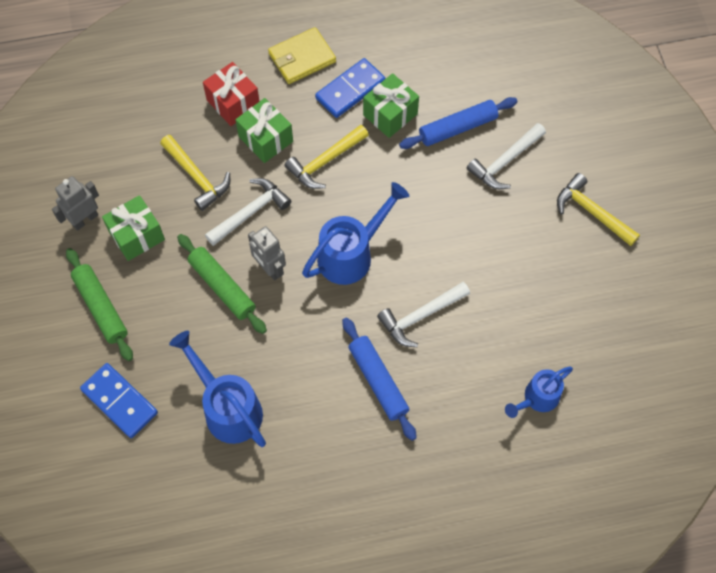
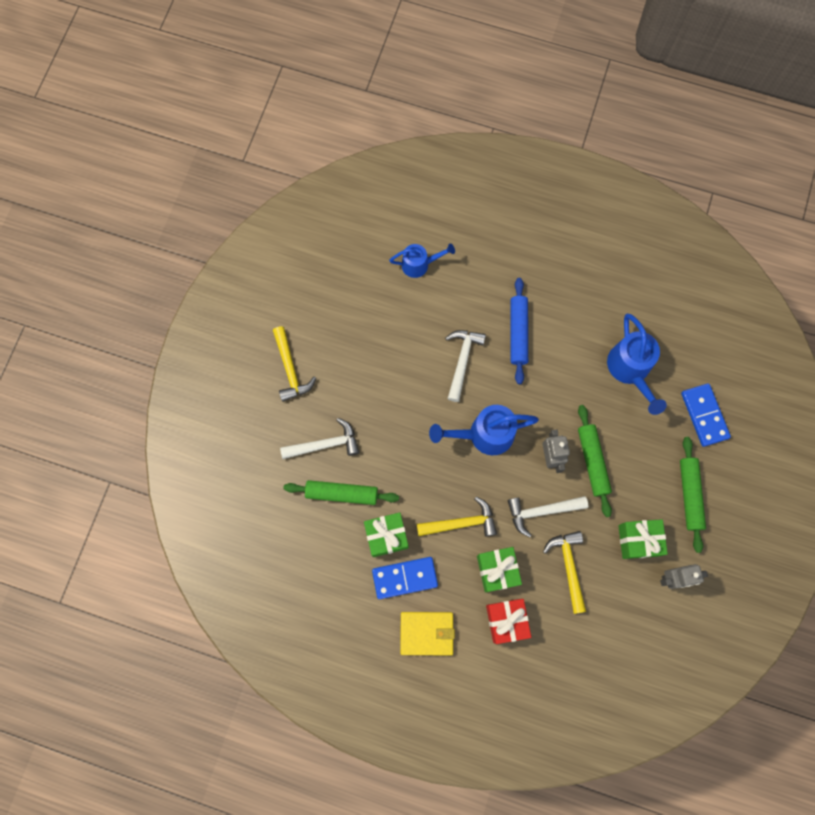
camera: 150 degrees left, 10 degrees up
white hammer [377,282,470,347] -> white hammer turned 75 degrees counterclockwise [445,330,486,402]
blue rolling pin [399,97,518,149] -> green rolling pin [283,480,399,505]

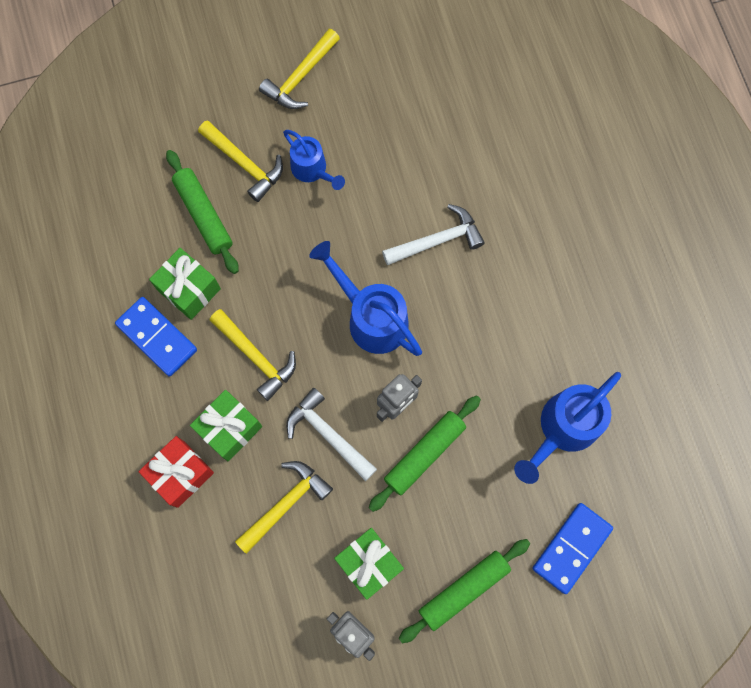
camera: 55 degrees right, 0 degrees up
white hammer [280,418,360,459] -> yellow hammer [198,120,283,202]
blue watering can [389,243,455,278] -> blue watering can moved to [283,130,345,190]
yellow wallet [400,612,455,656] -> none
blue rolling pin [511,278,528,384] -> none

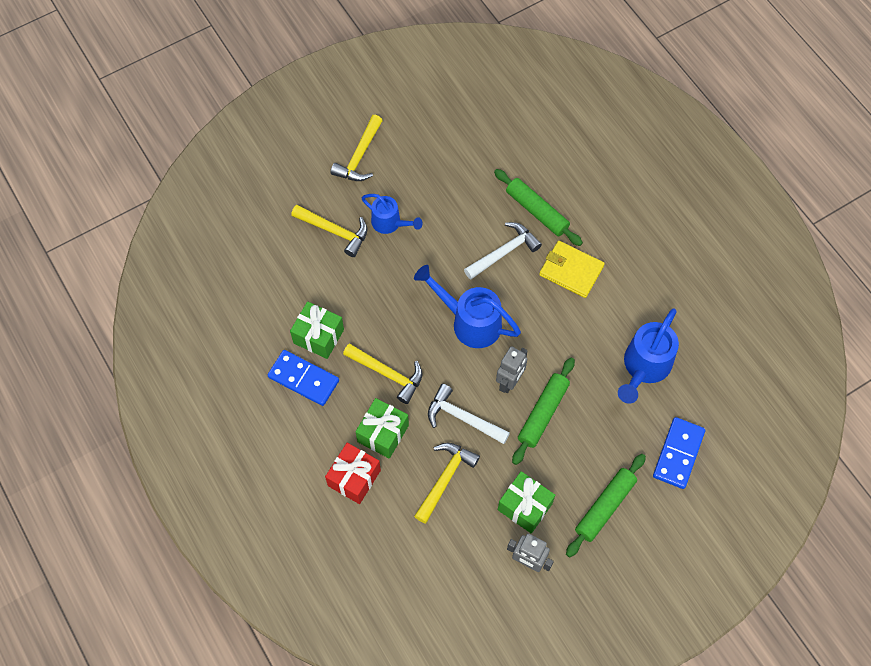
camera: 15 degrees left, 10 degrees down
green rolling pin [166,150,239,274] -> green rolling pin moved to [494,169,583,246]
none -> yellow wallet [539,241,605,298]

